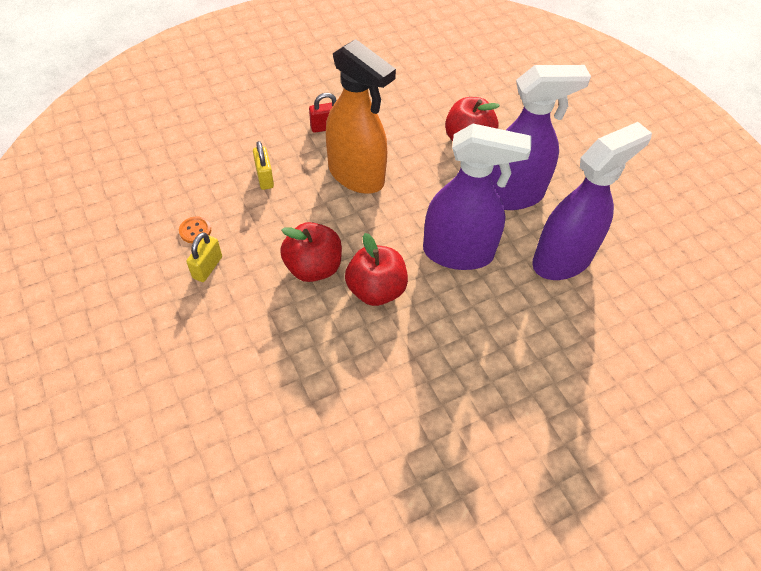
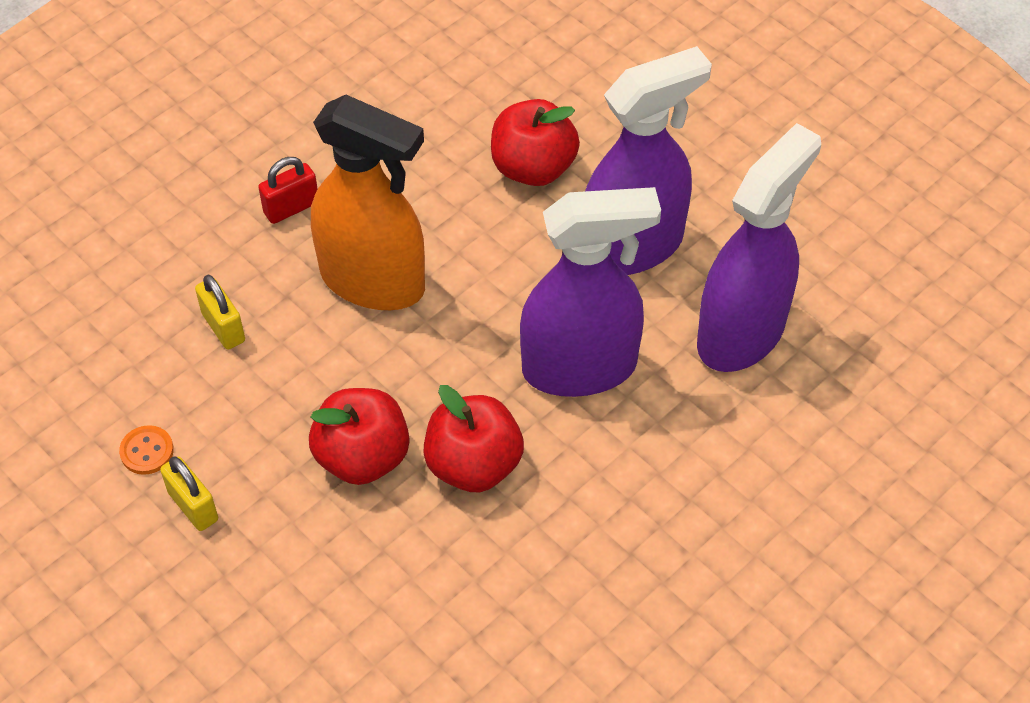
camera: 15 degrees left, 0 degrees up
yellow padlock [186,232,222,282] -> yellow padlock turned 45 degrees counterclockwise [160,457,218,531]

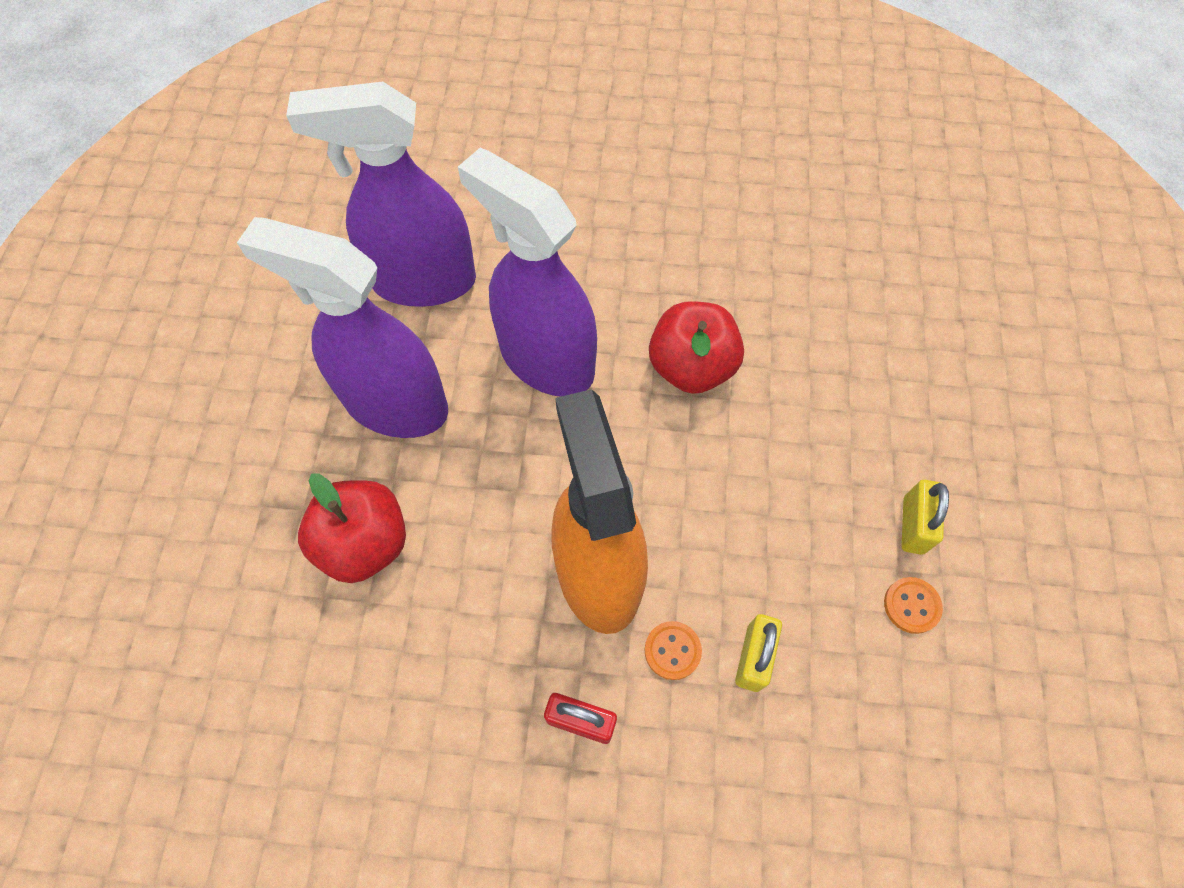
camera: 130 degrees left, 10 degrees up
red apple [309,388,409,485] -> none
none -> orange button [645,621,702,680]

